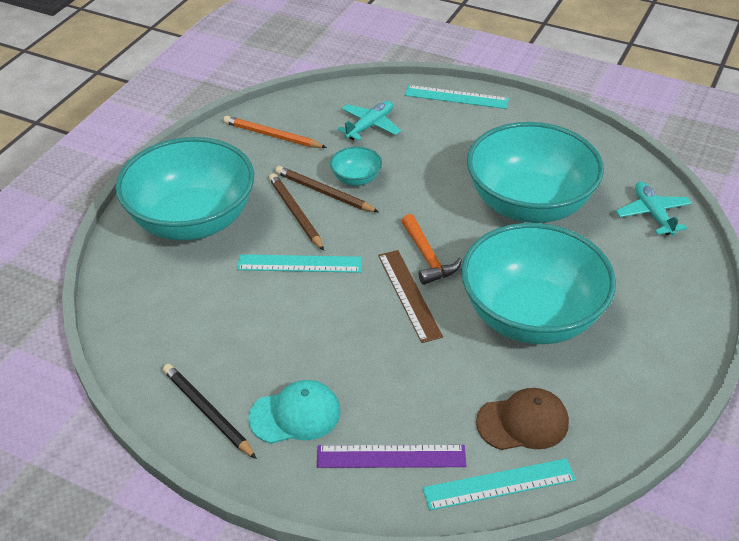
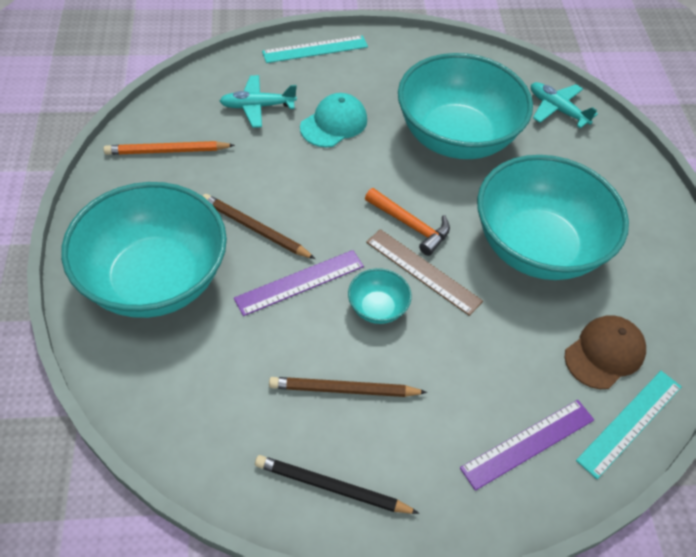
camera: 35 degrees left, 10 degrees up
turquoise ruler [237,254,362,273] -> purple ruler [234,250,364,316]
turquoise cap [248,380,341,444] -> turquoise cap moved to [300,93,367,147]
brown pencil [275,166,379,212] -> brown pencil moved to [269,377,427,397]
turquoise bowl [330,146,382,186] -> turquoise bowl moved to [348,268,412,324]
turquoise plane [337,101,401,141] -> turquoise plane turned 105 degrees counterclockwise [220,75,297,128]

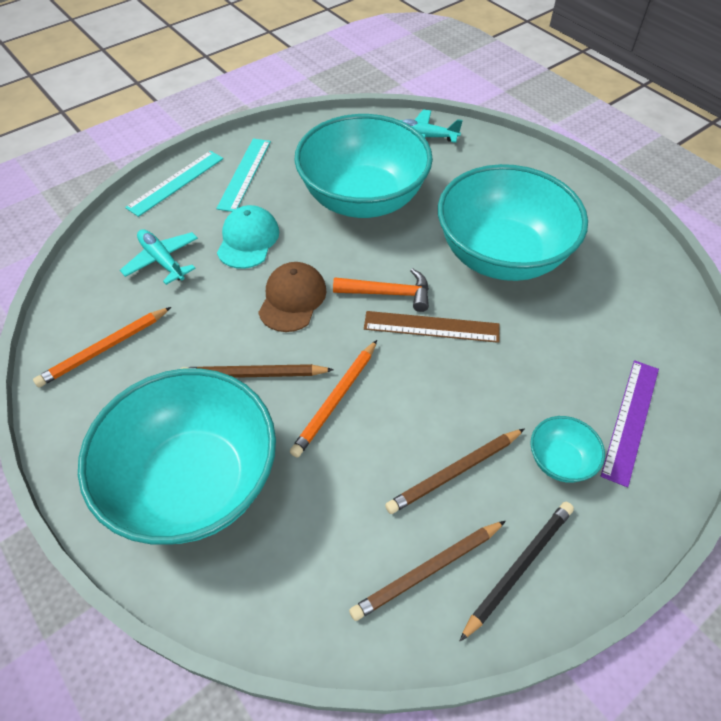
camera: 30 degrees left, 0 degrees up
turquoise plane [220,75,297,128] -> turquoise plane turned 90 degrees clockwise [120,229,198,285]
purple ruler [234,250,364,316] -> orange pencil [290,340,377,457]
black pencil [255,455,419,514] -> black pencil turned 150 degrees clockwise [460,502,574,641]
turquoise bowl [348,268,412,324] -> turquoise bowl moved to [530,416,605,483]
brown cap [565,315,646,389] -> brown cap moved to [258,262,327,332]
turquoise ruler [576,371,682,479] -> turquoise ruler moved to [216,138,271,212]
none -> brown pencil [349,521,506,621]

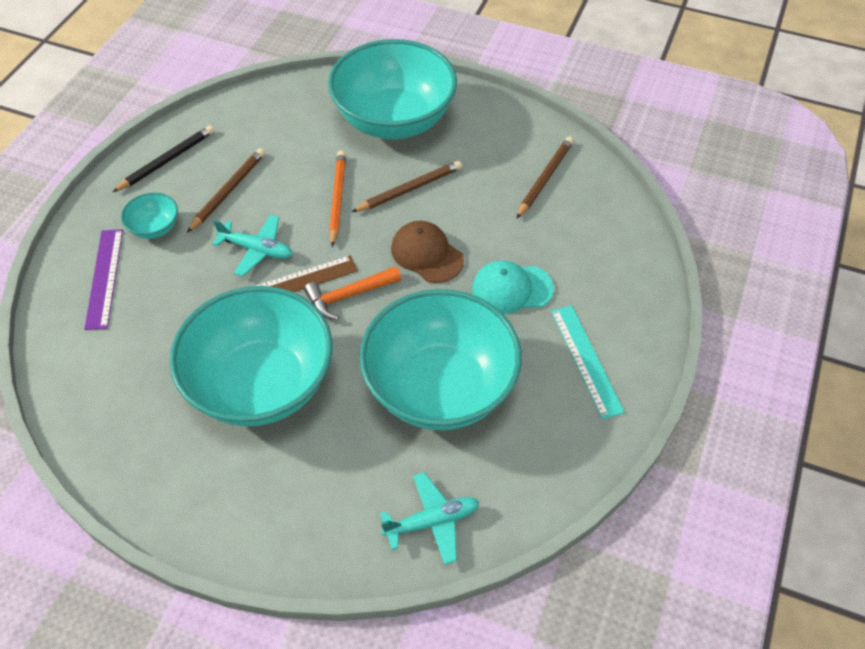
camera: 150 degrees right, 0 degrees up
orange pencil [33,307,171,387] -> none
turquoise plane [120,229,198,285] -> turquoise plane moved to [212,215,293,276]
turquoise ruler [125,151,223,217] -> none
turquoise cap [217,205,279,269] -> turquoise cap turned 105 degrees clockwise [472,261,554,314]
brown cap [258,262,327,332] -> brown cap turned 150 degrees clockwise [391,221,464,283]
brown pencil [349,521,506,621] -> brown pencil moved to [516,137,574,219]
black pencil [460,502,574,641] -> black pencil turned 150 degrees counterclockwise [113,125,214,192]

